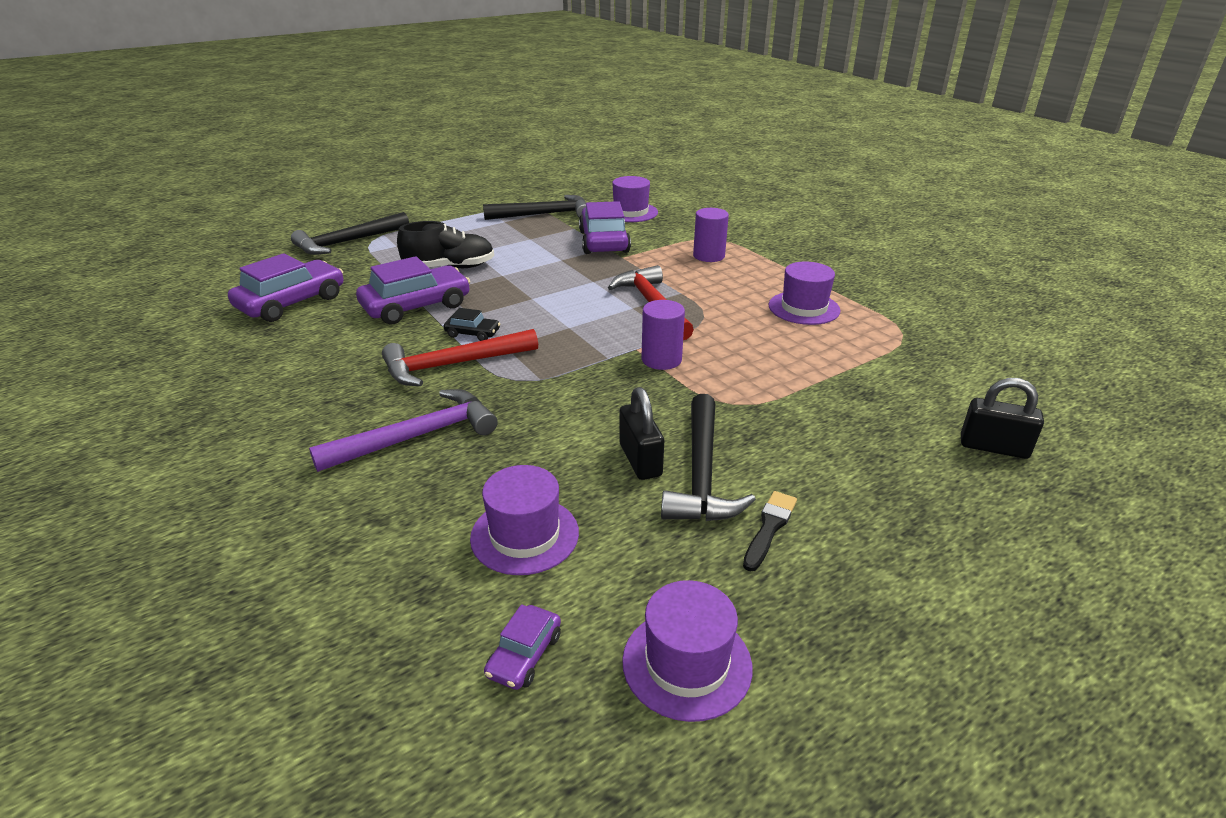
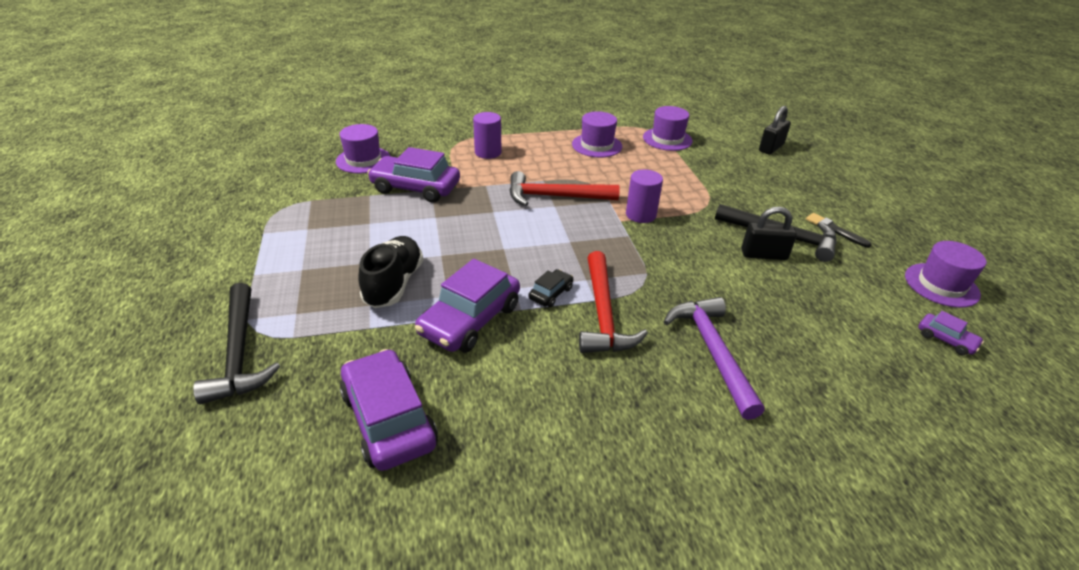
camera: 70 degrees left, 5 degrees up
purple car [356,256,470,325] -> purple car turned 135 degrees counterclockwise [415,259,520,353]
purple hat [470,465,579,575] -> purple hat moved to [643,106,693,151]
black hammer [483,195,586,220] -> none

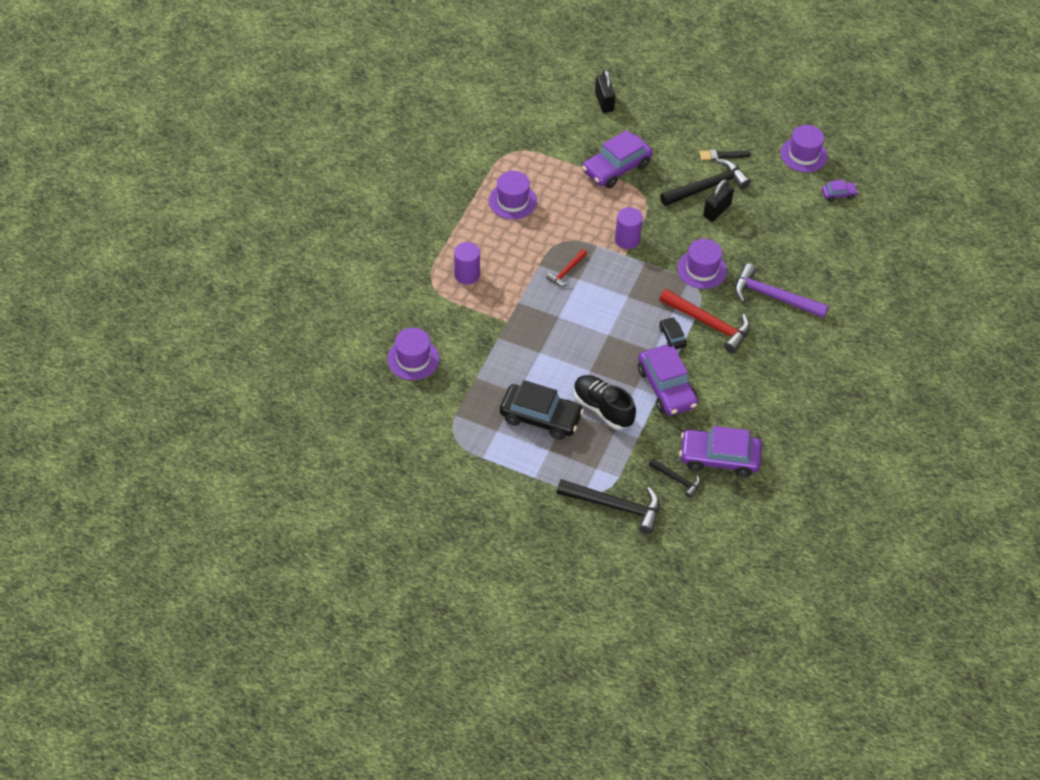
camera: 55 degrees left, 15 degrees up
purple car [367,147,460,202] -> purple car moved to [582,130,653,188]
red hammer [509,171,620,206] -> red hammer [546,249,587,286], size x0.54
purple hat [643,106,693,151] -> purple hat moved to [677,239,727,289]
none -> black car [500,380,584,440]
none -> black hammer [649,458,701,498]

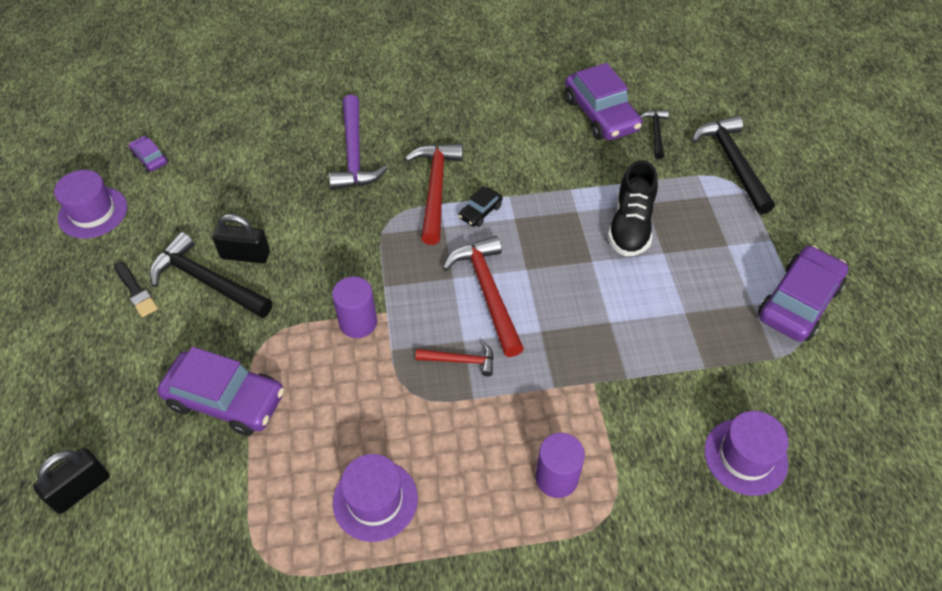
camera: 120 degrees left, 0 degrees up
black car [500,380,584,440] -> none
purple car [638,345,698,416] -> purple car moved to [758,245,849,342]
purple hat [677,239,727,289] -> none
none -> red hammer [443,236,524,357]

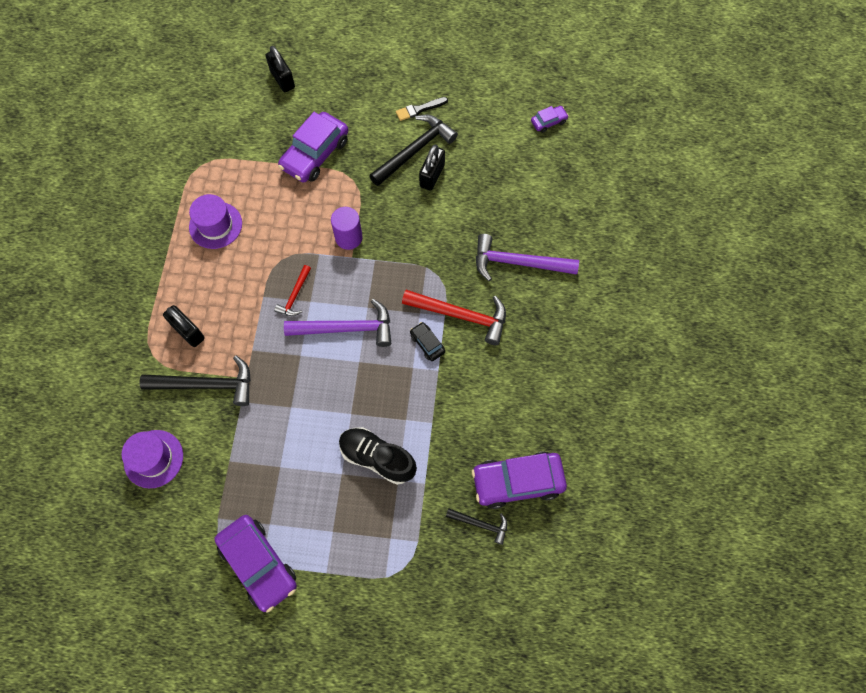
camera: 105 degrees right, 15 degrees up
purple hat [54,170,127,238] -> none
red hammer [443,236,524,357] -> purple hammer [284,299,391,347]
purple cylinder [536,433,585,498] -> black padlock [163,305,205,347]
black hammer [692,115,775,214] -> black hammer moved to [139,356,251,406]

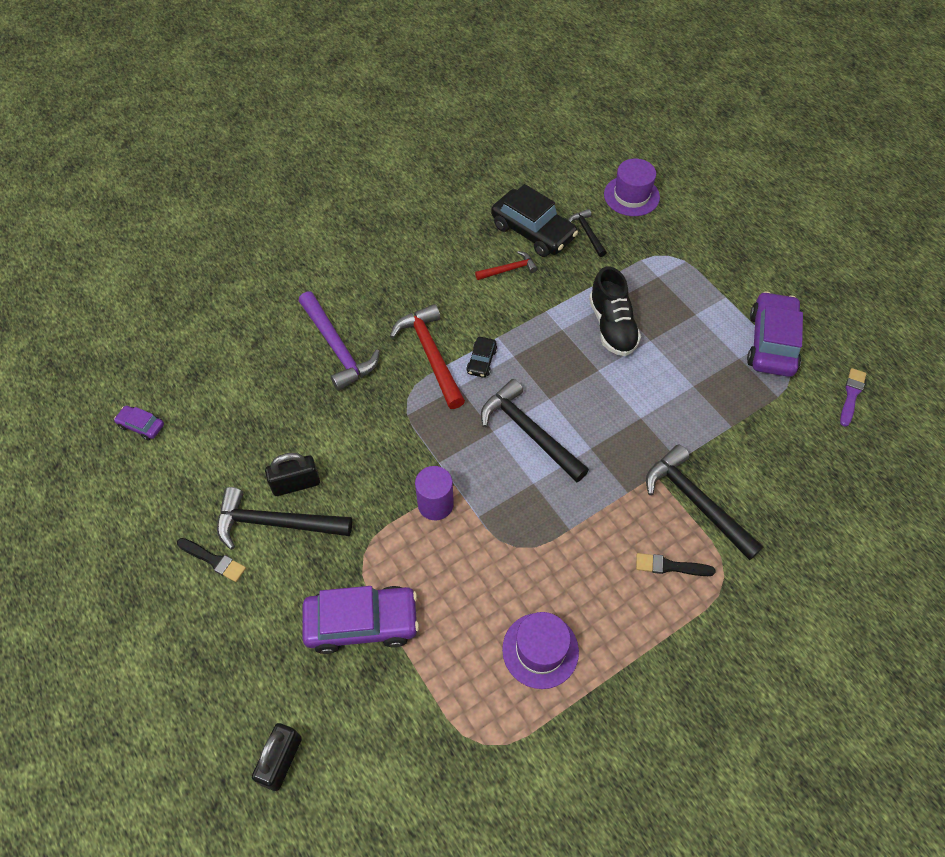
camera: 130 degrees left, 10 degrees down
purple hat [122,430,183,488] -> purple hat moved to [604,159,660,216]
black padlock [163,305,205,347] -> black brush [636,553,715,576]
red hammer [274,265,311,316] -> red hammer moved to [475,251,537,280]
purple hammer [284,299,391,347] -> black hammer [481,379,589,483]
purple car [472,452,567,509] -> black car [491,184,578,257]
none -> purple brush [840,368,866,427]

